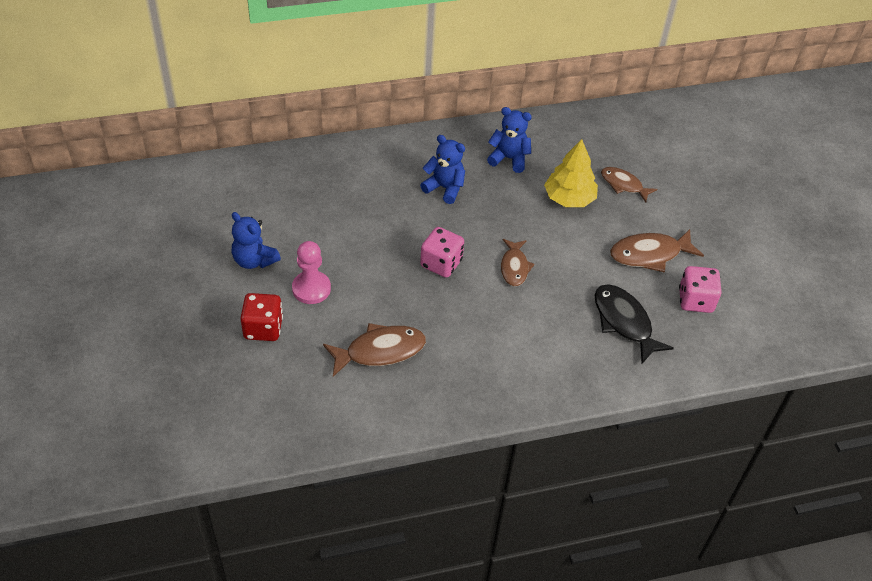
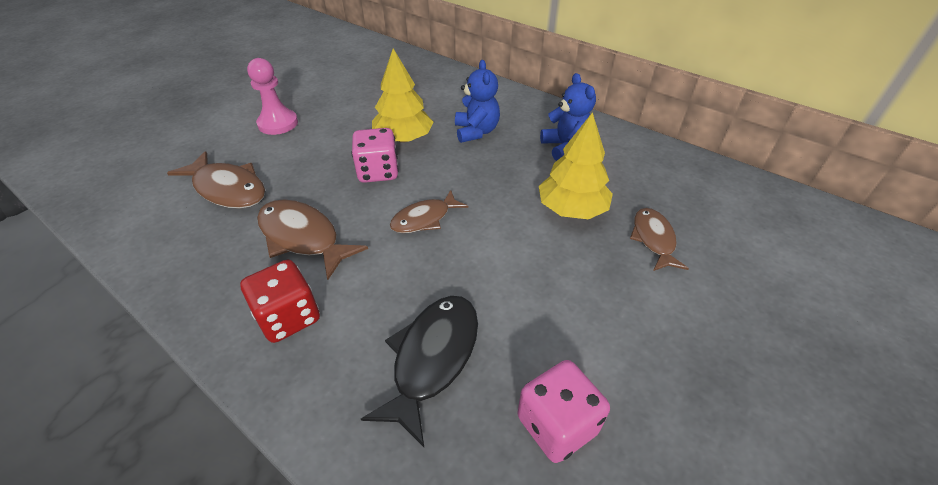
camera: 55 degrees right, 5 degrees down
blue teddy bear [232,212,281,269] -> none
red dice [240,293,283,341] -> red dice moved to [240,260,320,343]
brown fish [610,229,704,273] -> brown fish moved to [257,200,368,280]
none -> yellow tree [372,48,433,143]

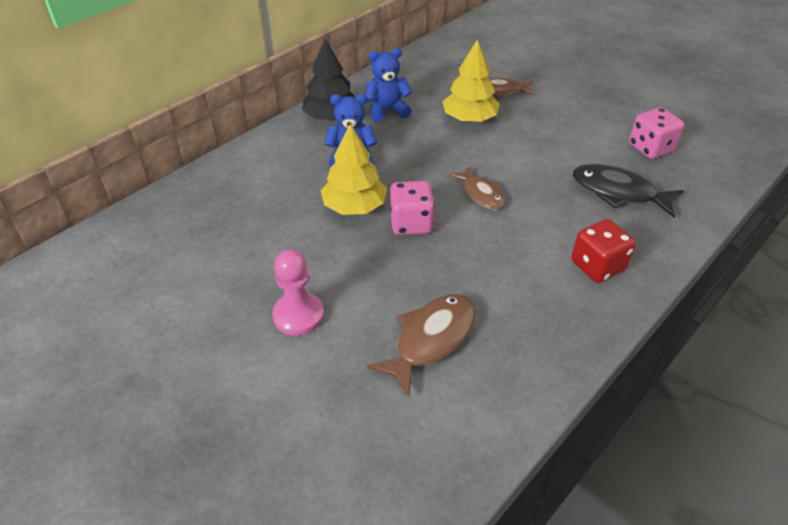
camera: 85 degrees left, 0 degrees up
brown fish [257,200,368,280] -> none
none -> black tree [302,38,355,121]

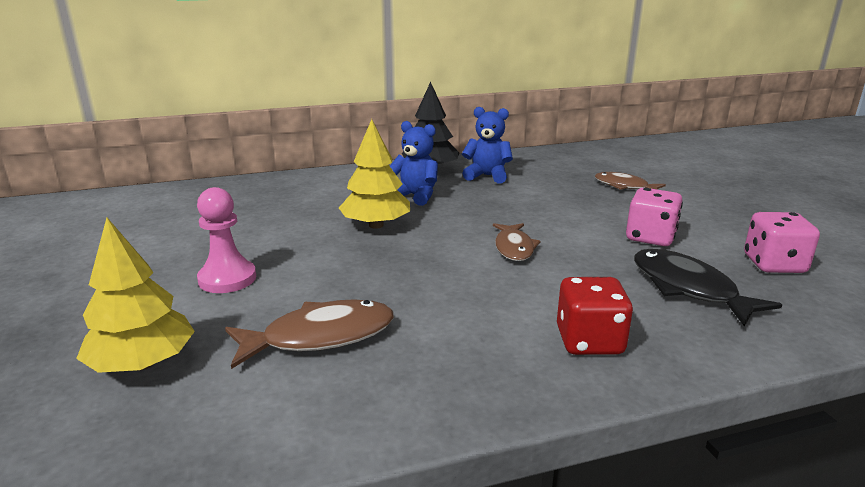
camera: 30 degrees right, 20 degrees down
pink dice [390,181,435,235] -> pink dice moved to [626,188,683,246]
yellow tree [442,39,500,122] -> yellow tree moved to [76,218,195,373]

